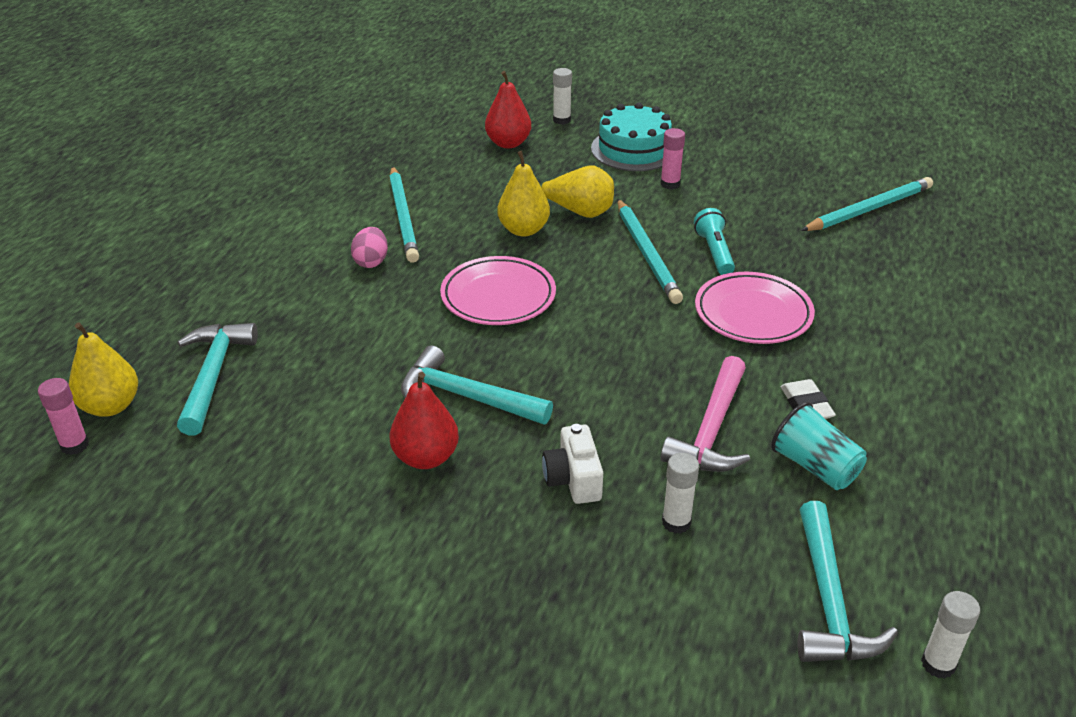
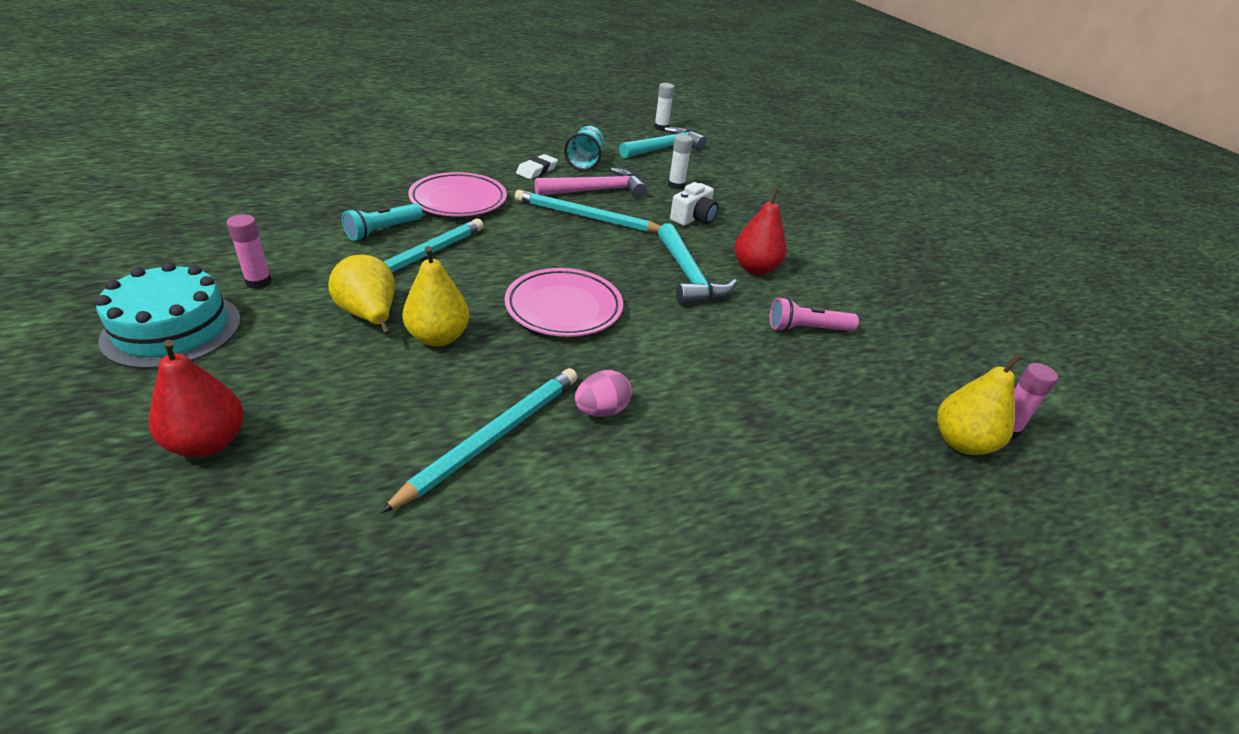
camera: 135 degrees left, 0 degrees up
turquoise hammer [177,323,258,435] -> none
white glue stick [553,68,572,125] -> none
turquoise pencil [801,177,933,231] -> turquoise pencil moved to [515,190,661,232]
none -> pink flashlight [770,297,859,332]

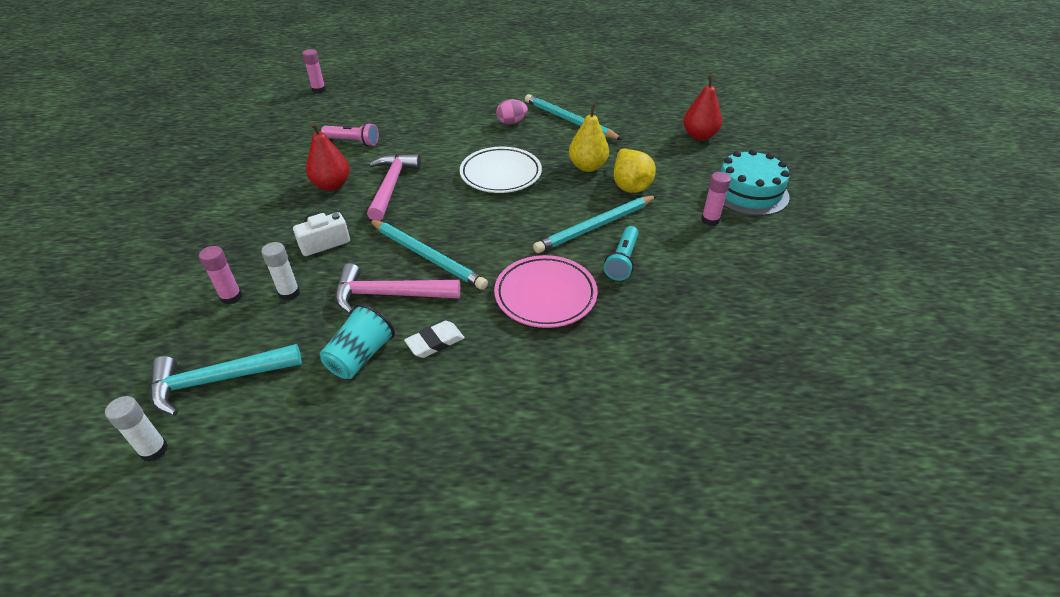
camera: 155 degrees left, 5 degrees up
turquoise flashlight [342,203,423,241] -> turquoise flashlight turned 135 degrees clockwise [604,226,638,281]
turquoise pencil [380,368,578,514] -> turquoise pencil turned 75 degrees clockwise [525,94,623,140]
pink plate [505,268,623,337] -> white plate [460,147,542,193]
turquoise hammer [658,223,737,305] -> pink hammer [367,154,421,221]
yellow pear [937,353,1023,455] -> none
none -> pink glue stick [199,246,242,305]

